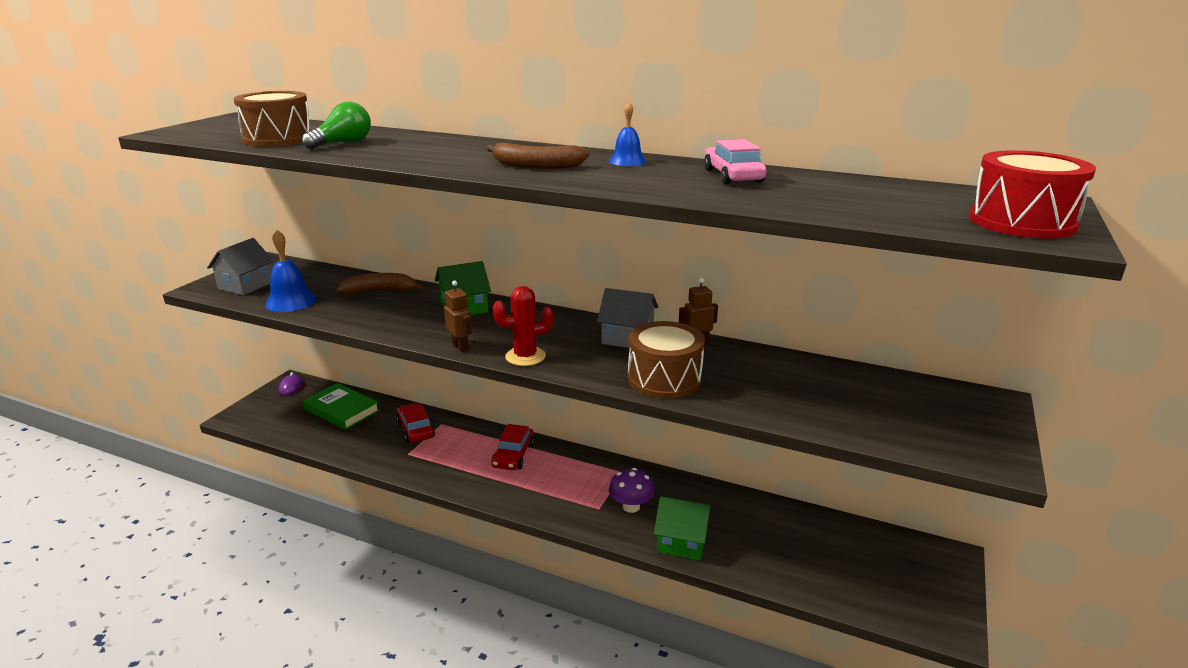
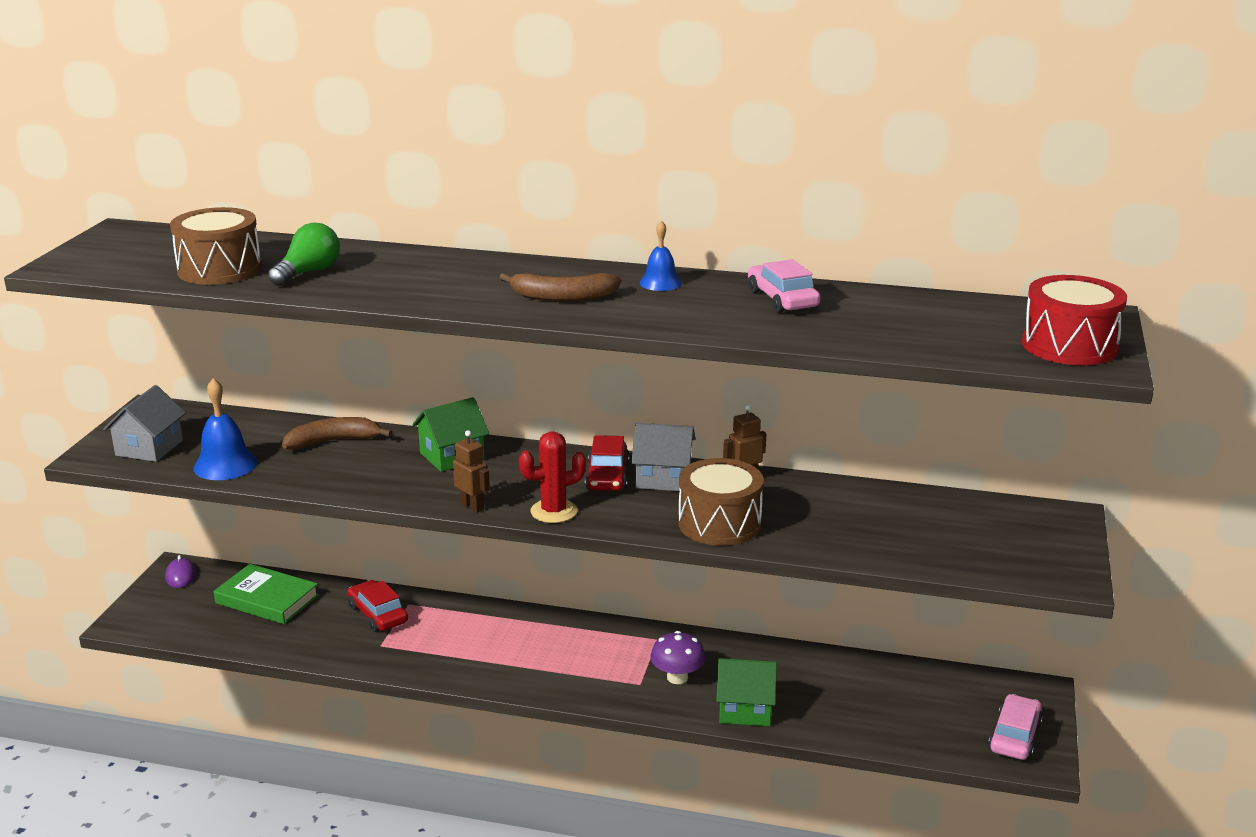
camera: 10 degrees left, 0 degrees up
red car [491,424,534,470] -> red car moved to [585,435,630,491]
none -> pink car [988,694,1043,760]

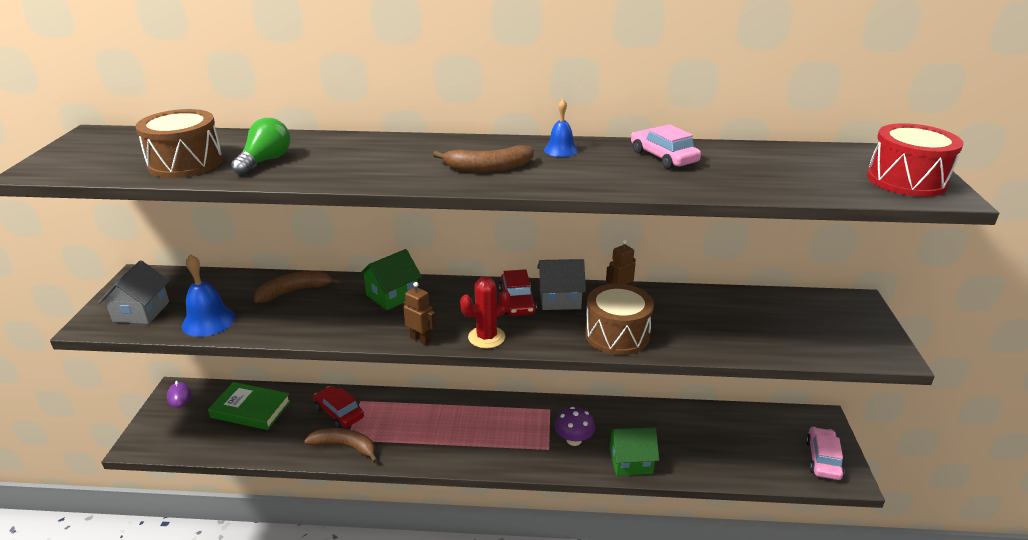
camera: 10 degrees left, 5 degrees up
none -> brown banana [304,428,378,463]

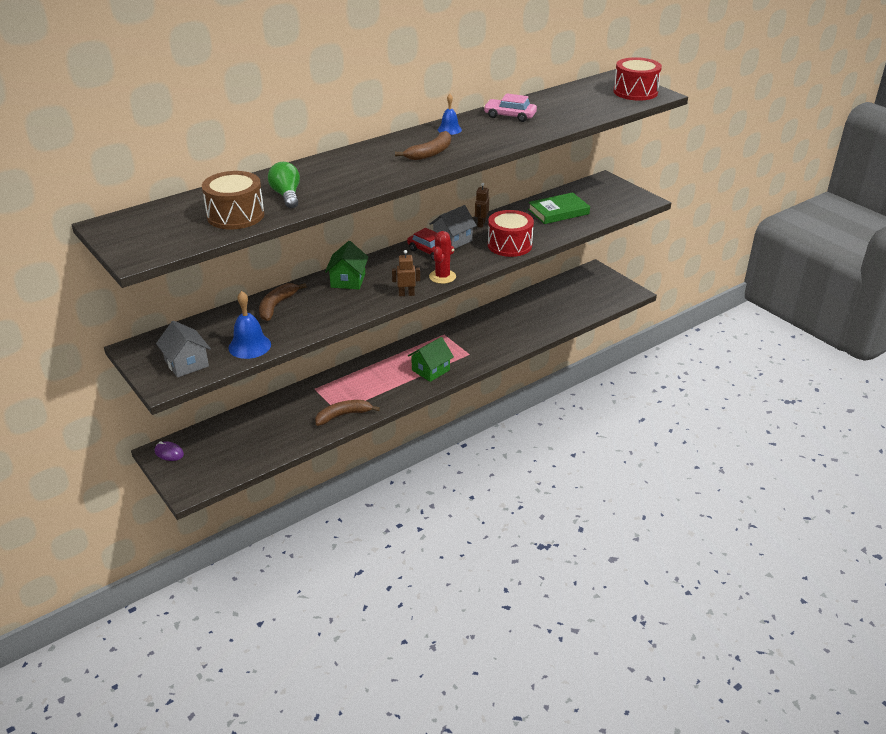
camera: 40 degrees left, 5 degrees up
green book [208,382,291,430] -> green book moved to [528,192,590,224]
red car [313,386,364,428] -> none
purple mushroom [555,407,595,446] -> none
brown drum [585,284,654,355] -> red drum [488,210,534,257]
green house [608,427,659,476] -> green house moved to [408,337,454,382]
pink car [806,427,844,480] -> none

